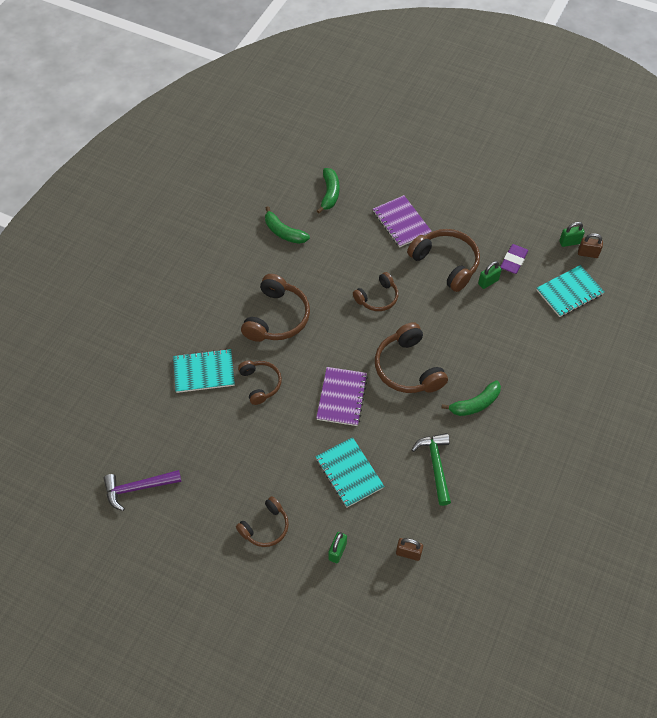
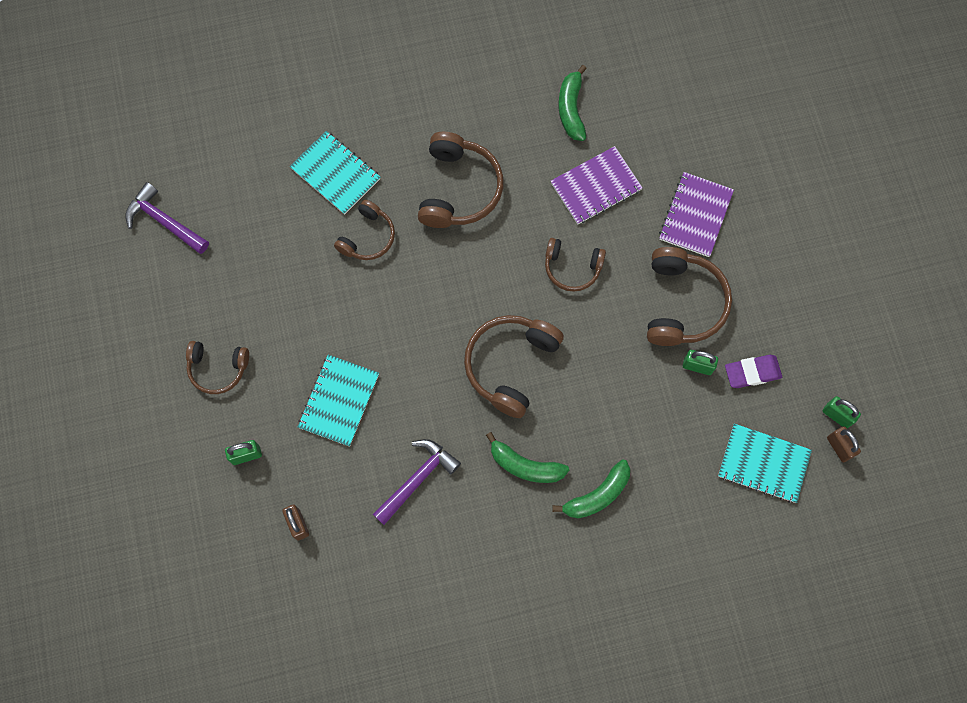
camera: 50 degrees right, 15 degrees up
brown headphones [241,274,310,342] -> brown headphones turned 60 degrees counterclockwise [418,132,503,228]
purple notebook [316,367,368,426] -> purple notebook moved to [551,146,643,225]
green banana [317,168,339,213] -> green banana moved to [552,460,630,518]
green hammer [412,433,451,506] -> purple hammer [373,439,461,525]

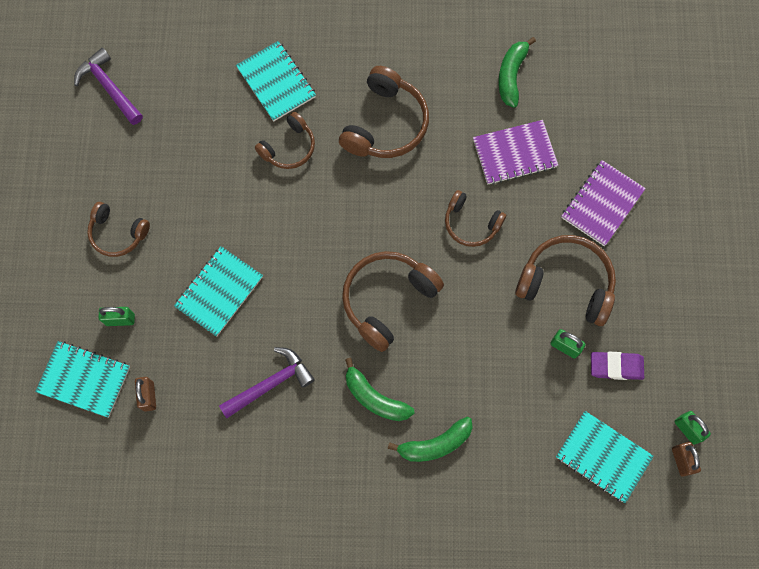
camera: 15 degrees right, 0 degrees up
brown headphones [647,247,732,346] -> brown headphones turned 90 degrees counterclockwise [515,235,616,326]
none -> turquoise notebook [35,341,130,417]

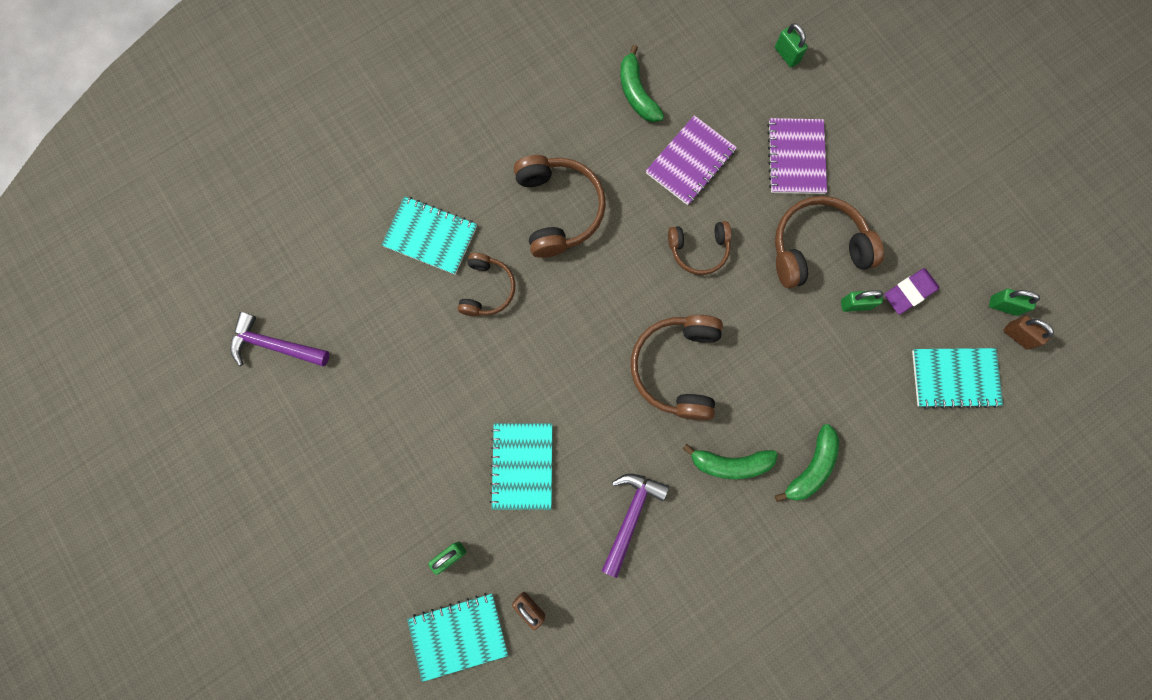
camera: 35 degrees left, 5 degrees up
brown headphones [87,202,150,257] -> none
none -> green padlock [775,23,808,67]

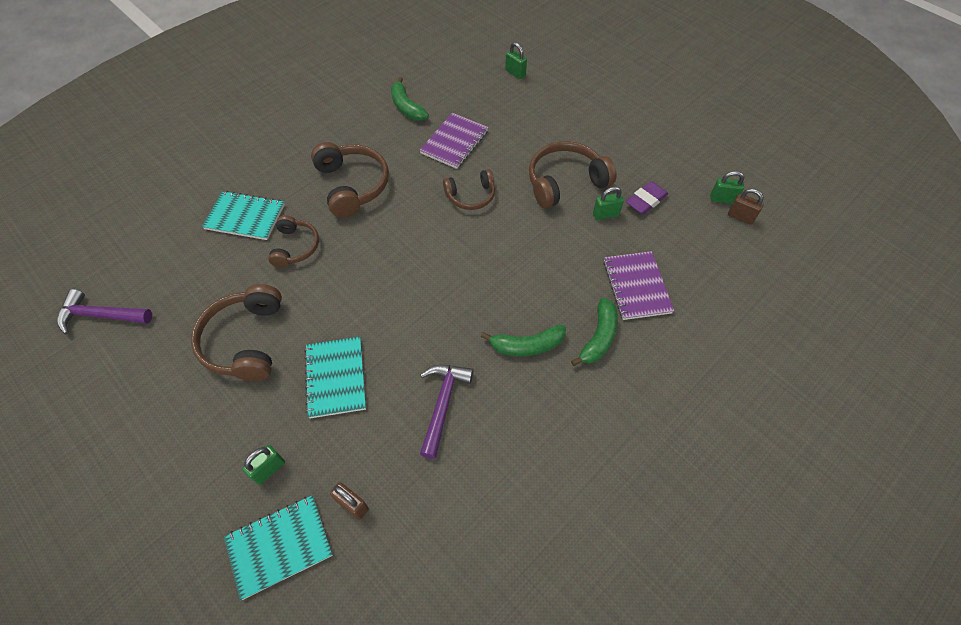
camera: 10 degrees left, 20 degrees down
brown headphones [631,315,723,421] -> brown headphones moved to [191,284,282,381]
purple notebook [767,118,827,194] -> purple notebook moved to [603,251,674,320]
turquoise notebook [912,348,1003,409] -> none

